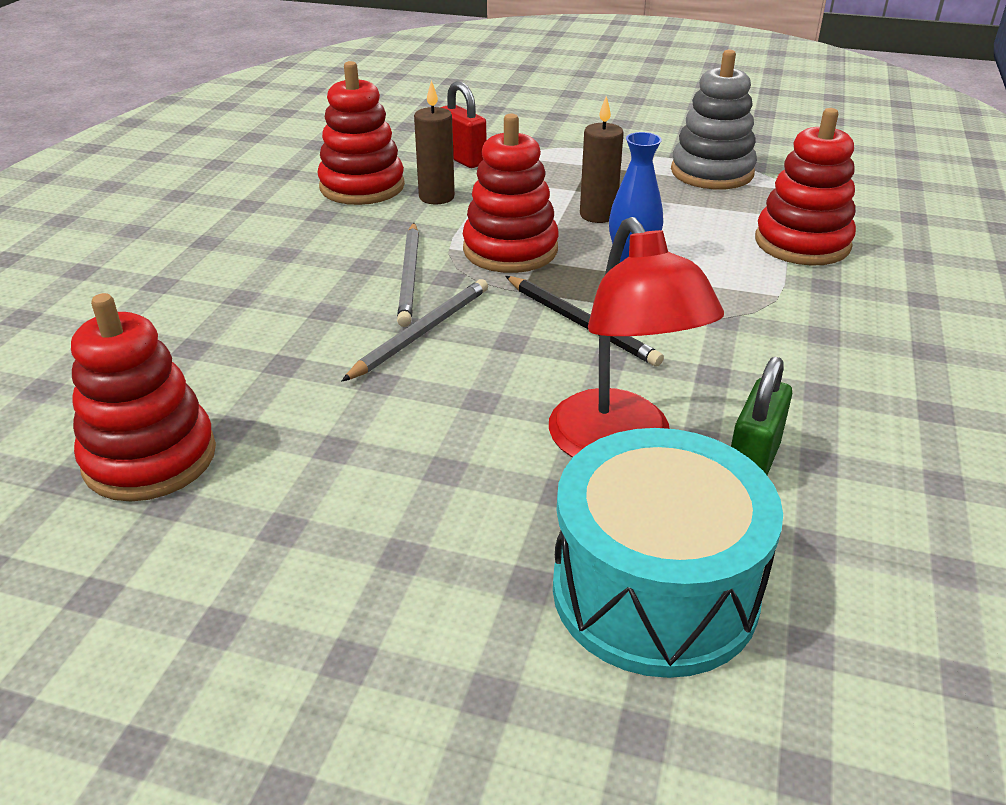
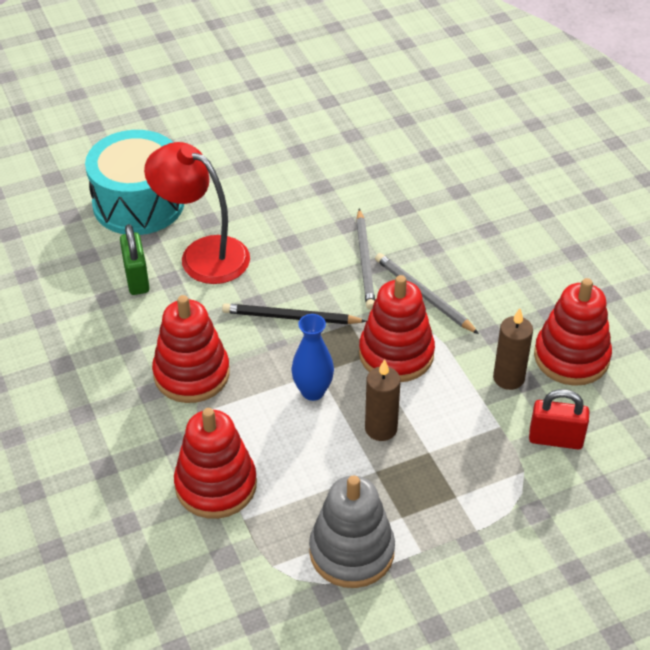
camera: 140 degrees right, 10 degrees up
red stacking toy [71,293,216,502] -> red stacking toy moved to [152,295,230,403]

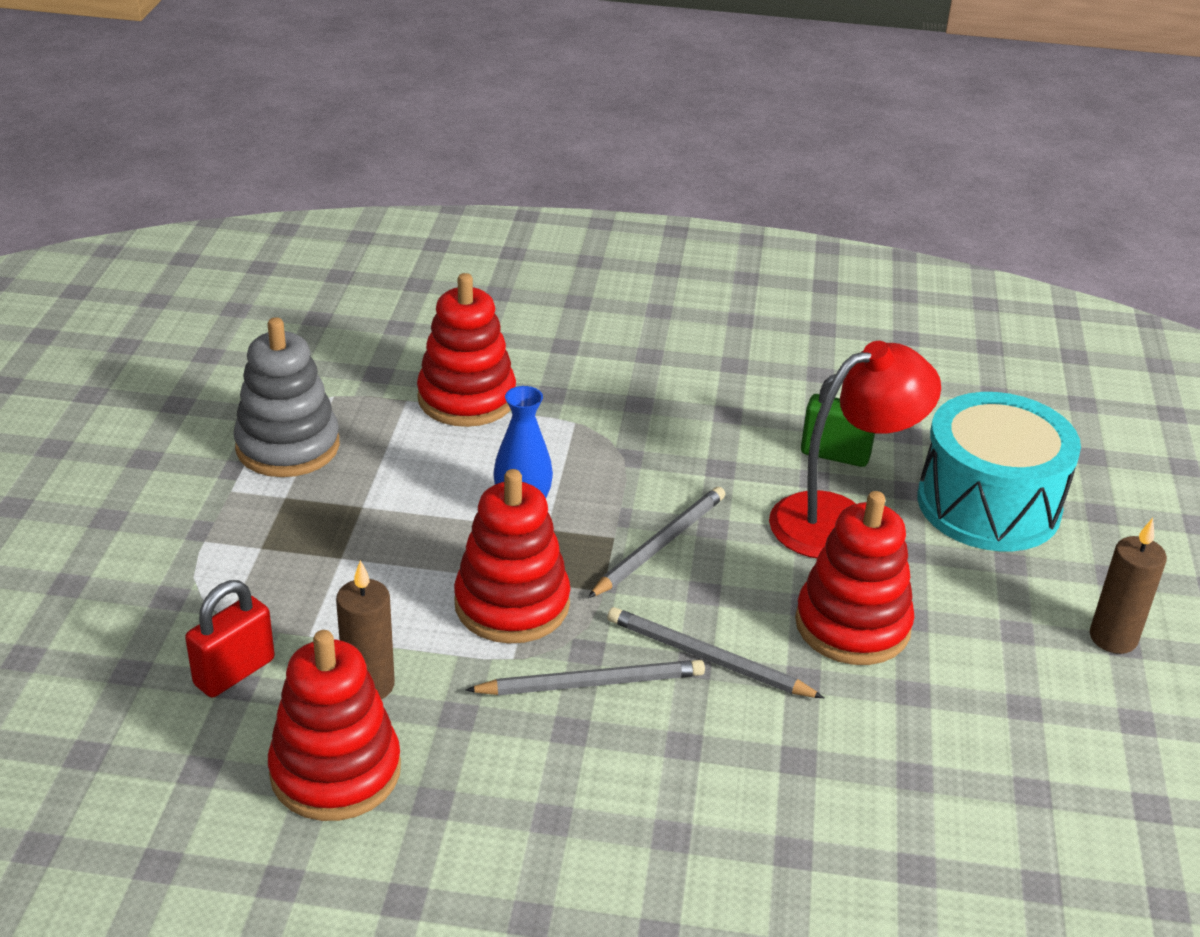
camera: 120 degrees right, 10 degrees down
red stacking toy [152,295,230,403] -> red stacking toy moved to [795,491,915,665]
black pencil [222,303,367,324] -> grey pencil [588,486,725,598]
brown candle [365,359,401,441] -> brown candle moved to [1090,518,1167,654]

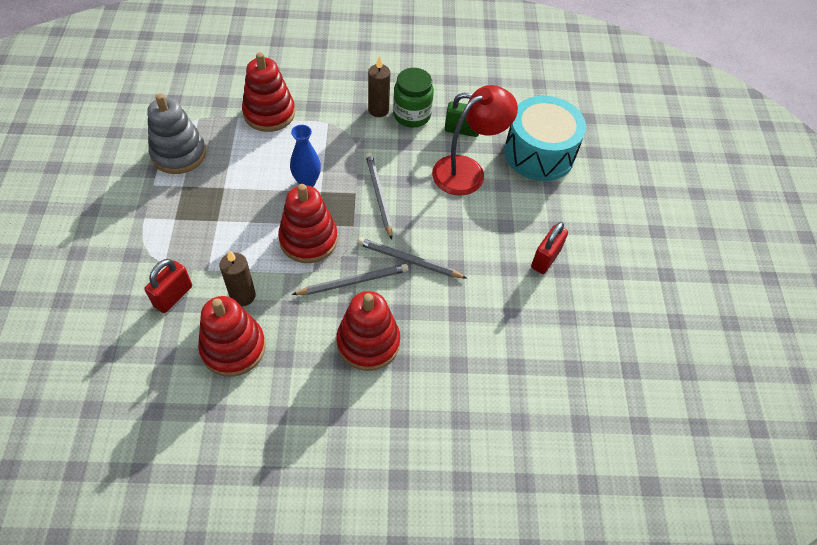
camera: 10 degrees left, 20 degrees up
grey pencil [588,486,725,598] -> grey pencil turned 45 degrees counterclockwise [366,152,392,240]
red stacking toy [795,491,915,665] -> red stacking toy moved to [336,291,400,371]
brown candle [1090,518,1167,654] -> brown candle moved to [368,56,390,117]
none -> green jar [393,68,434,128]
none -> red padlock [531,222,568,274]

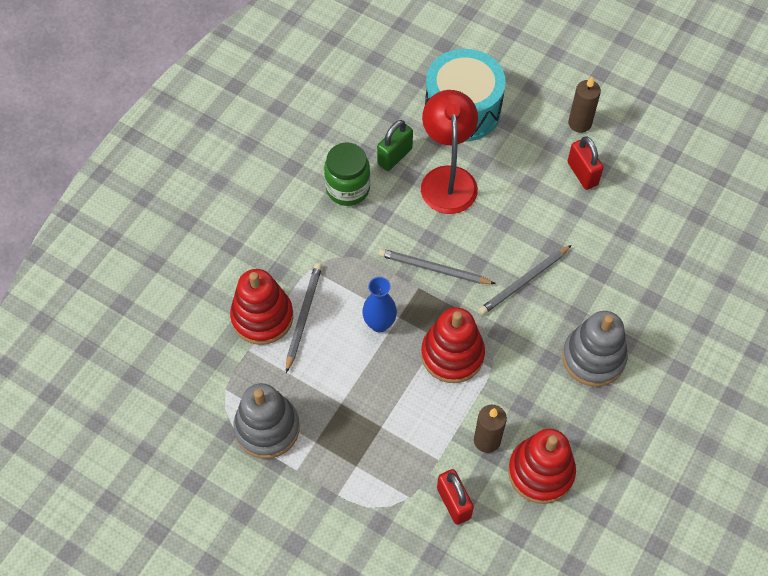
camera: 55 degrees left, 5 degrees up
grey pencil [292,264,408,295] -> grey pencil moved to [286,263,322,373]
red stacking toy [336,291,400,371] -> grey stacking toy [562,311,628,387]
brown candle [368,56,390,117] -> brown candle moved to [568,76,601,133]

